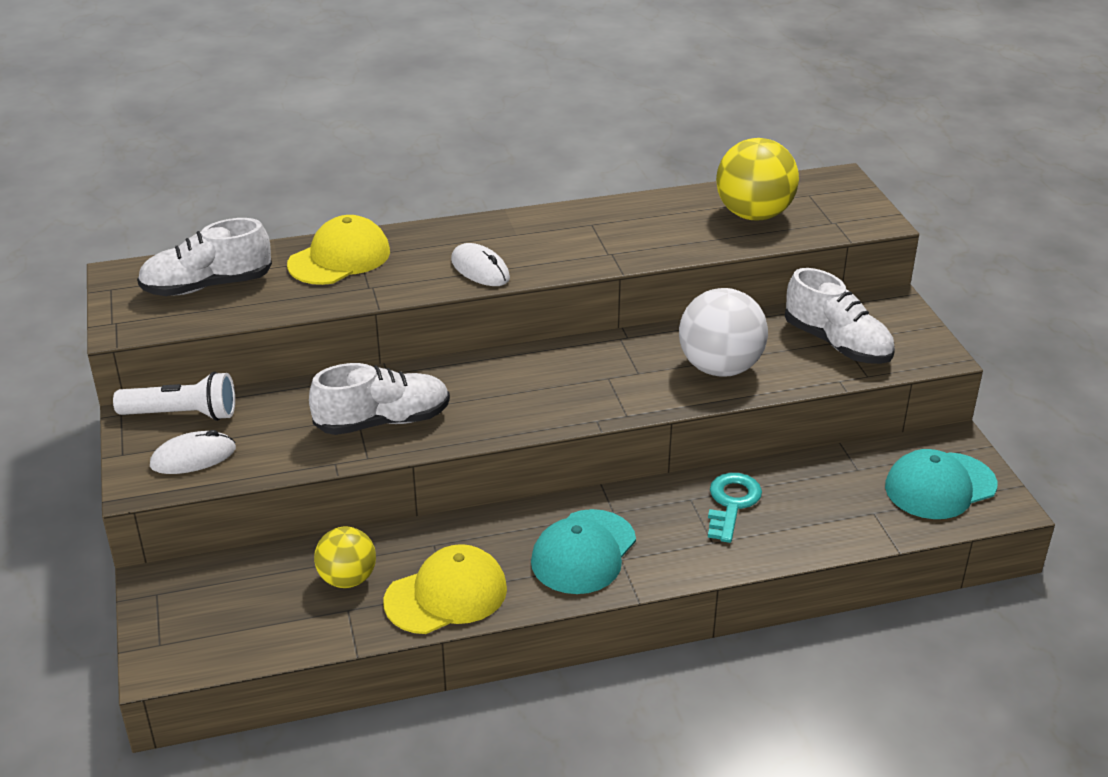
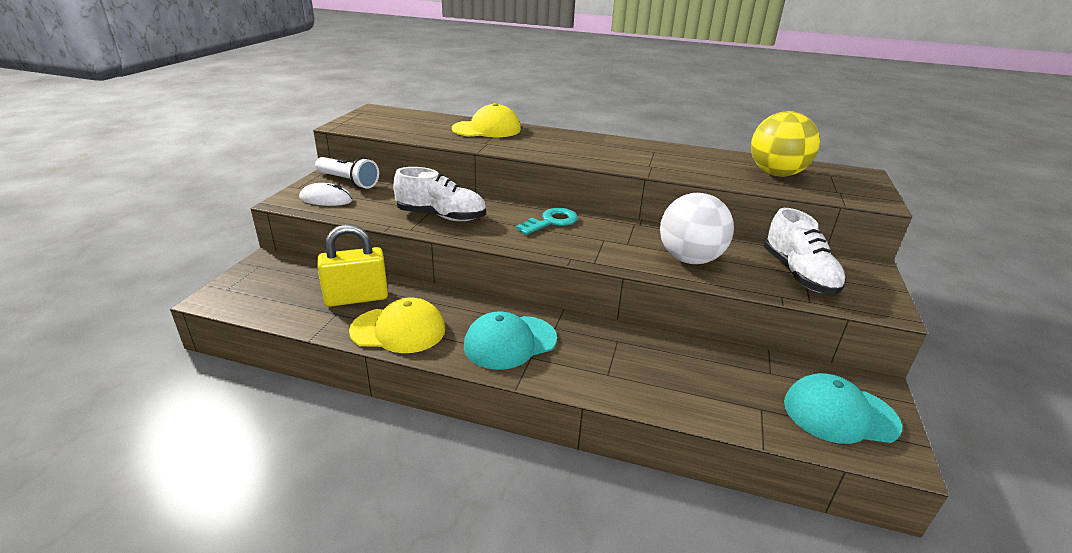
camera: 30 degrees right, 5 degrees down
white shoe [137,218,272,296] -> none
yellow ball [314,526,376,588] -> yellow padlock [317,224,388,307]
white mouse [451,243,510,286] -> none
turquoise key [708,473,762,543] -> turquoise key moved to [516,208,578,235]

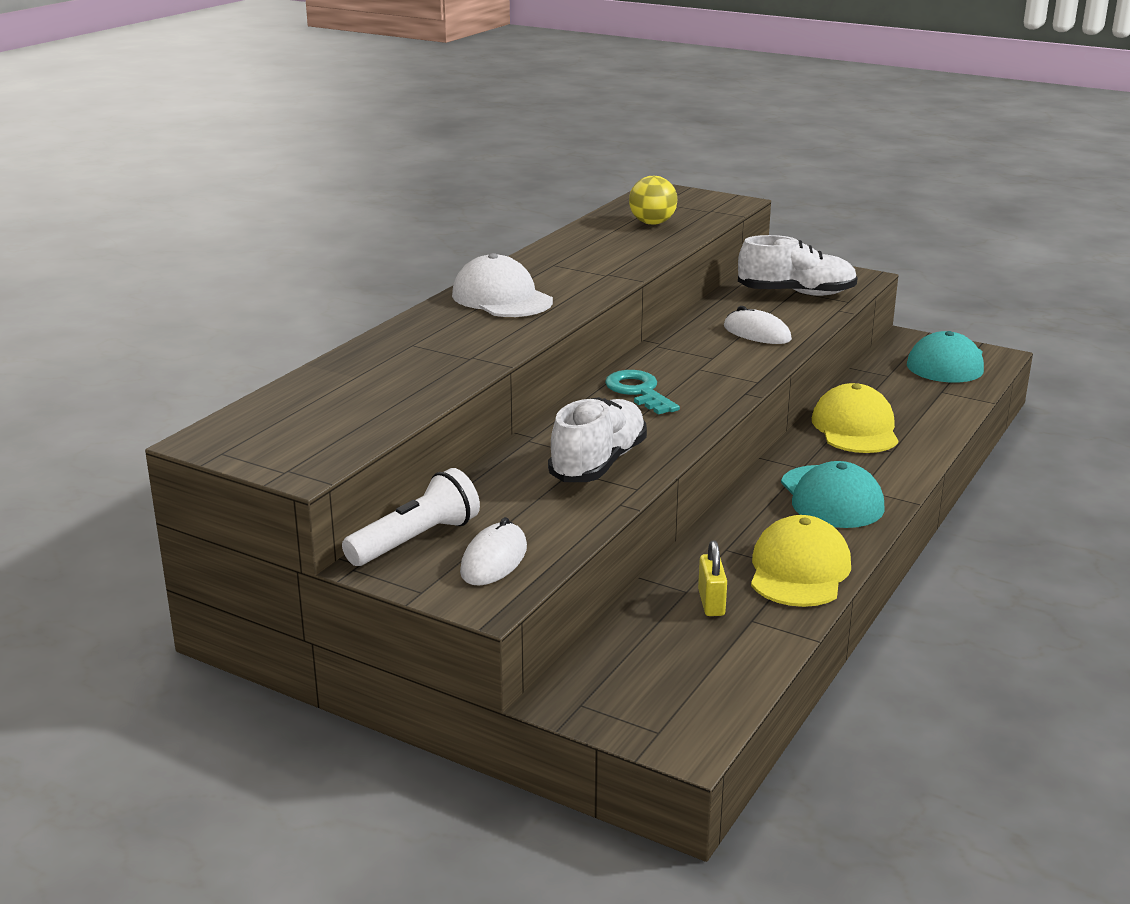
camera: 75 degrees left, 5 degrees down
yellow padlock [317,224,388,307] -> yellow padlock [698,540,727,616], size x0.53
yellow cap [452,103,521,137] -> yellow cap moved to [812,383,898,453]
white ball [660,193,734,264] -> white mouse [724,306,792,344]
yellow ball [751,111,820,176] -> yellow ball [629,176,677,225], size x0.62
none -> white cap [452,253,553,317]

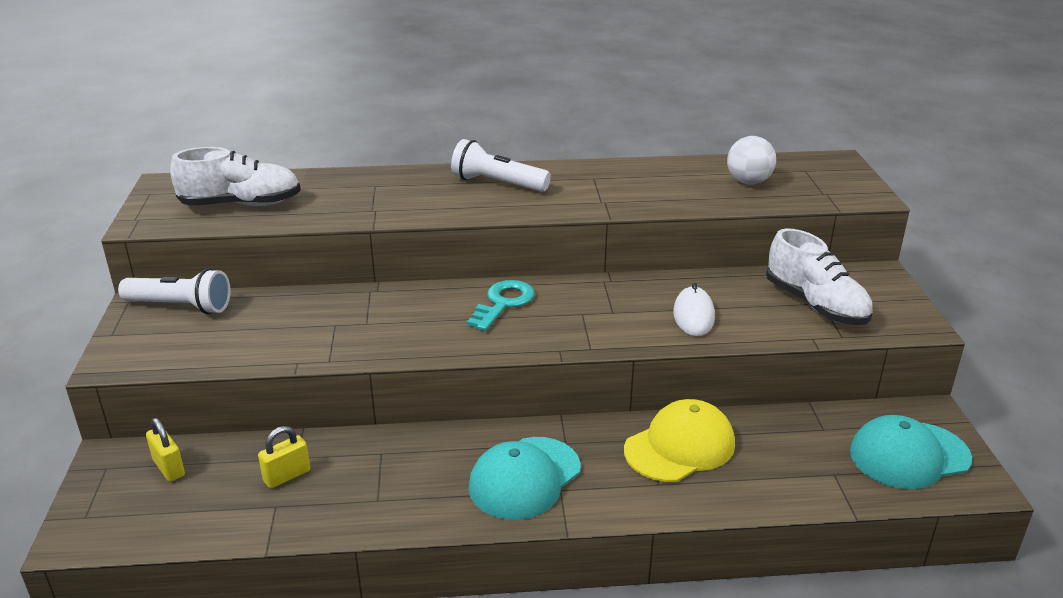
camera: 55 degrees right, 5 degrees up
white cap [452,253,553,317] -> white flashlight [451,139,551,192]
white mouse [460,517,527,586] -> none
white shoe [548,397,647,482] -> white shoe moved to [170,147,301,206]
yellow ball [629,176,677,225] -> white ball [727,136,776,184]
yellow cap [751,515,851,607] -> none
none -> yellow padlock [146,418,185,482]

